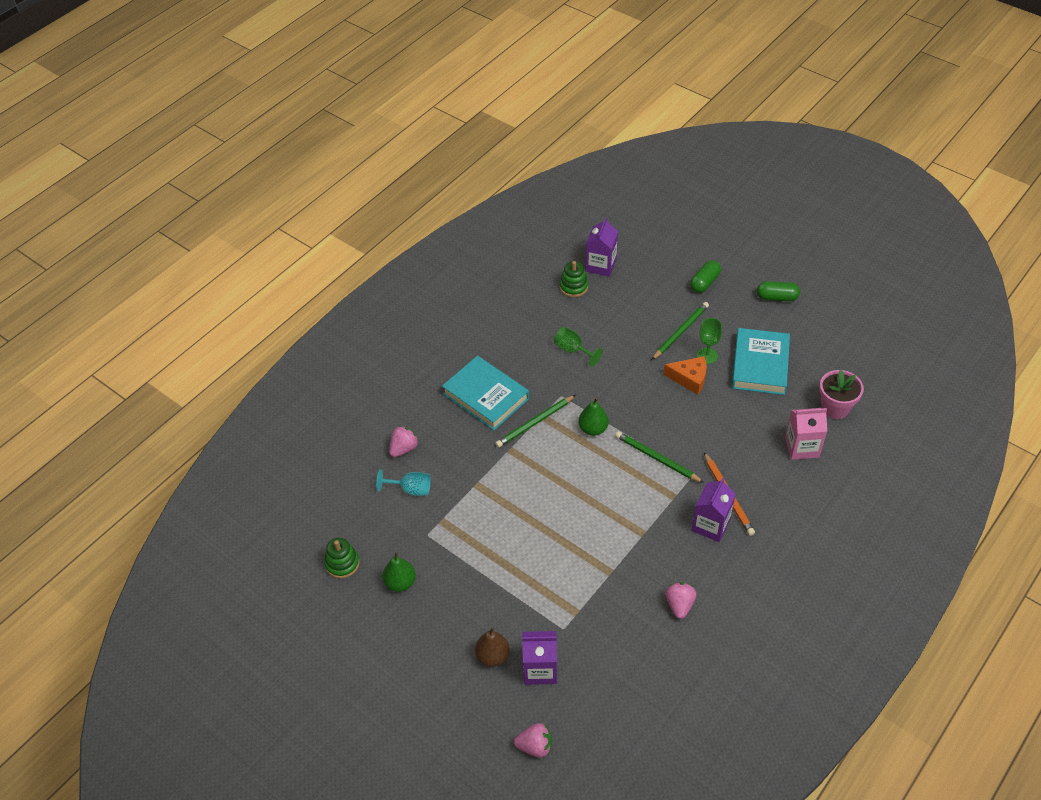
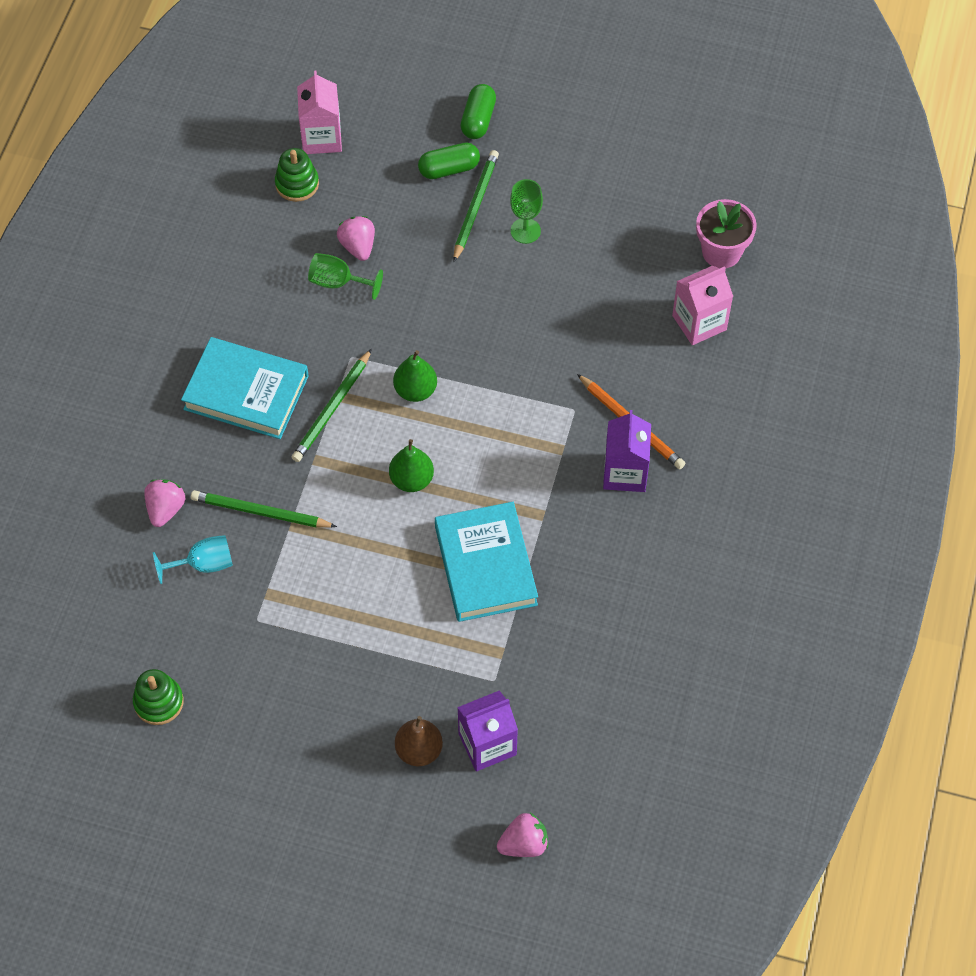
camera: 25 degrees left, 10 degrees up
green pear [382,552,416,592] -> green pear moved to [389,439,434,492]
purple carton [586,217,618,277] -> pink carton [297,71,342,154]
green pencil [615,431,704,483] -> green pencil moved to [191,490,337,528]
orange cheese [663,356,707,395] -> none
pink strawberry [665,582,696,619] -> pink strawberry moved to [337,216,375,261]
turquoise book [732,328,790,395] -> turquoise book moved to [435,502,538,622]
green capsule [757,281,800,301] -> green capsule moved to [418,142,480,179]

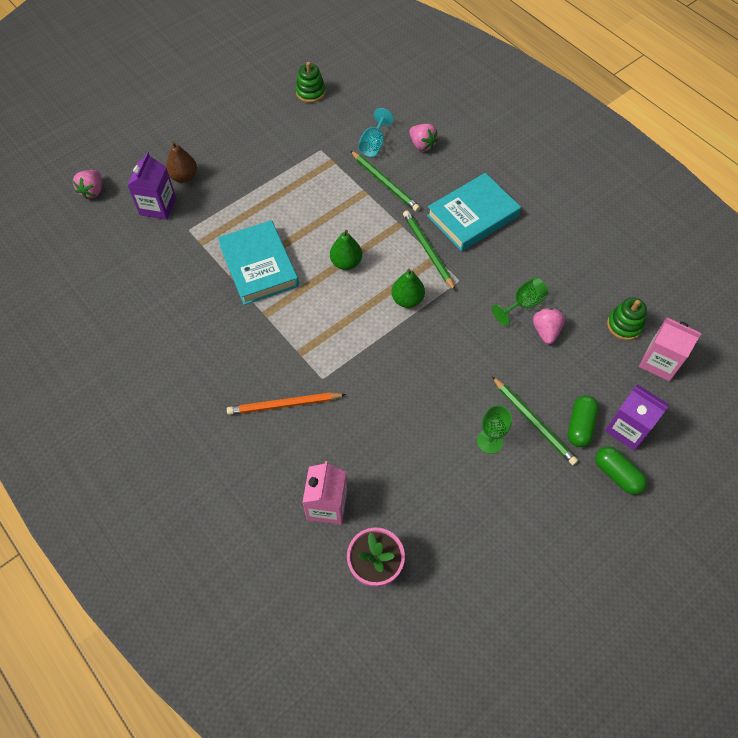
camera: 125 degrees right, 0 degrees up
green pencil [191,490,337,528] -> green pencil turned 90 degrees clockwise [351,151,420,212]
pink strawberry [337,216,375,261] -> pink strawberry turned 105 degrees counterclockwise [533,308,565,344]
turquoise book [435,502,538,622] -> turquoise book turned 45 degrees clockwise [218,220,299,305]
purple carton [603,410,651,492] -> purple carton moved to [605,384,669,451]

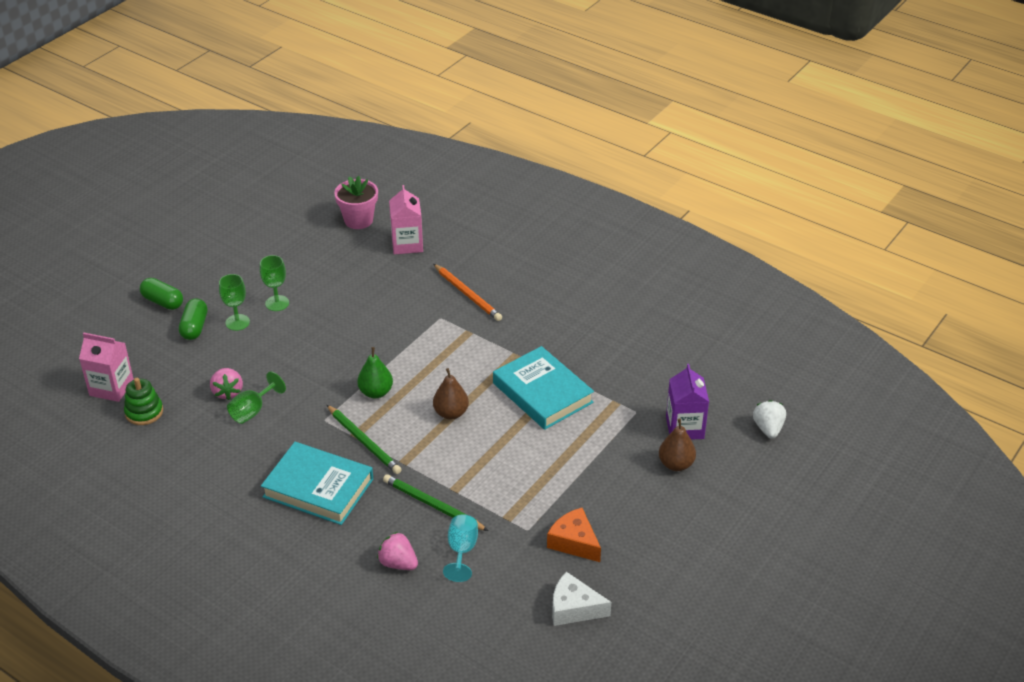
camera: 165 degrees right, 20 degrees down
pink strawberry [72,170,102,199] -> white strawberry [753,400,786,438]
orange pencil [227,393,346,415] -> orange pencil turned 75 degrees clockwise [434,264,502,321]
green stacking toy [296,62,326,103] -> white cheese [552,572,611,626]
green pear [330,230,362,270] -> brown pear [433,368,469,420]
turquoise book [427,173,521,251] -> turquoise book turned 75 degrees clockwise [261,442,373,525]
green pencil [492,376,578,465] -> green goblet [219,274,250,331]
purple carton [605,384,669,451] -> none
none -> orange cheese [547,508,601,562]

